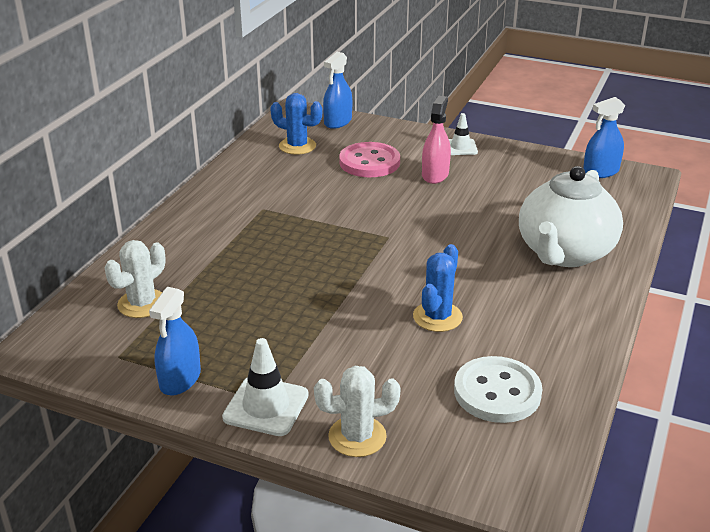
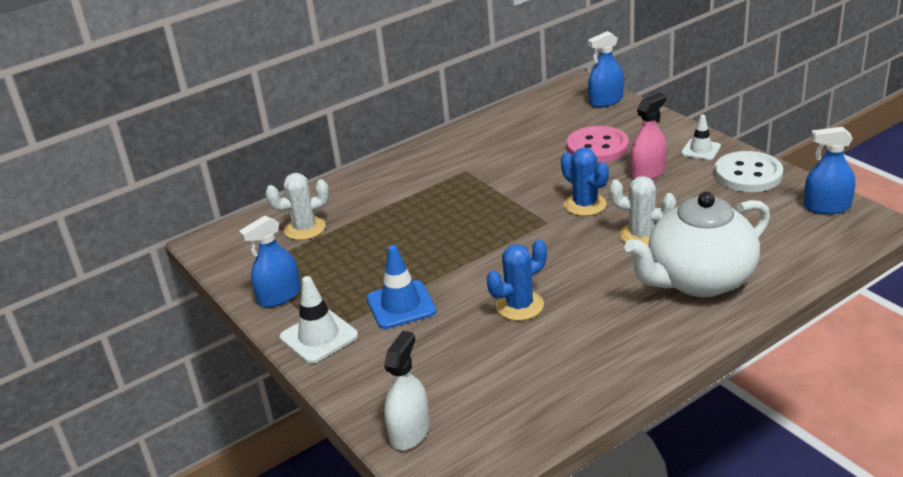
camera: 35 degrees right, 0 degrees up
blue cactus [270,93,322,155] -> blue cactus moved to [561,148,609,216]
white cactus [314,366,401,457] -> white cactus moved to [609,176,676,246]
white button [454,356,542,423] -> white button moved to [714,151,783,192]
none -> blue traffic cone [367,245,437,329]
none -> white spray bottle [384,331,430,450]

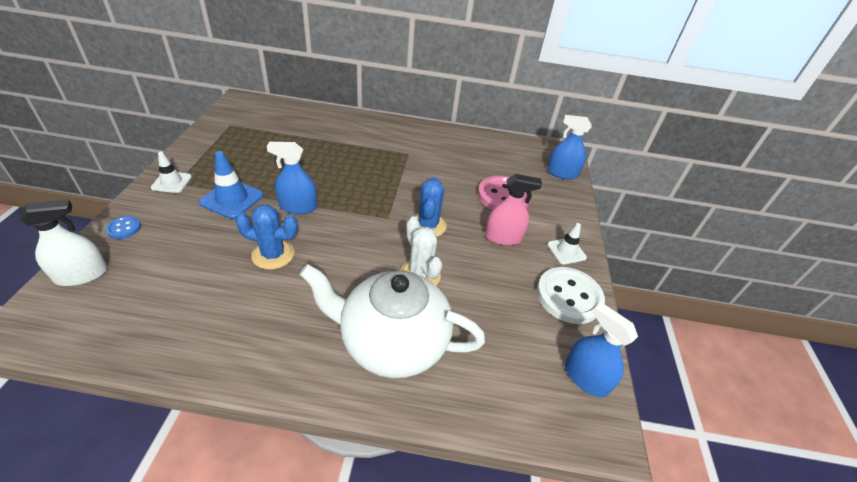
camera: 35 degrees right, 10 degrees up
blue spray bottle [239,216,301,307] -> blue spray bottle moved to [267,142,317,214]
white cactus [265,173,329,240] -> none
white traffic cone [280,276,358,364] -> white traffic cone [151,152,192,193], size x0.66
none -> blue button [106,216,141,239]

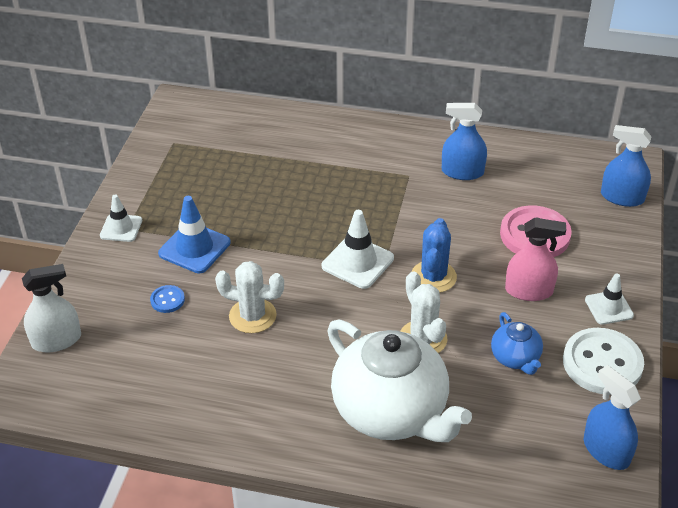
camera: 10 degrees right, 0 degrees up
blue button [106,216,141,239] -> blue button moved to [150,285,185,313]
blue cactus [235,204,298,270] -> white cactus [215,261,284,333]
blue spray bottle [267,142,317,214] -> blue spray bottle moved to [442,103,487,180]
white teapot [299,264,485,378] -> white teapot turned 150 degrees counterclockwise [327,320,472,442]
none -> white traffic cone [322,210,394,289]
none -> blue teapot [491,312,543,375]

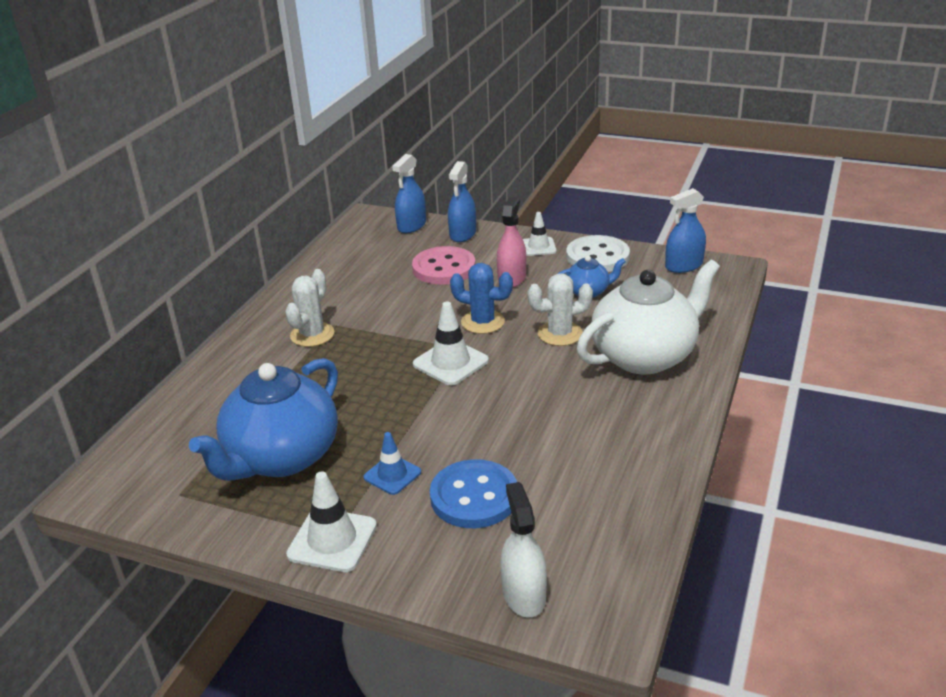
camera: 80 degrees left, 10 degrees down
white traffic cone [100,194,142,242] -> white traffic cone [286,471,377,572], size x1.53
blue button [150,285,185,313] -> blue button [430,459,517,528], size x2.17
blue traffic cone [158,196,231,273] -> blue traffic cone [363,432,421,495], size x0.66
white cactus [215,261,284,333] -> white cactus moved to [285,269,334,347]
blue spray bottle [442,103,487,180] -> blue spray bottle moved to [448,161,476,242]
none -> blue teapot [189,358,338,481]

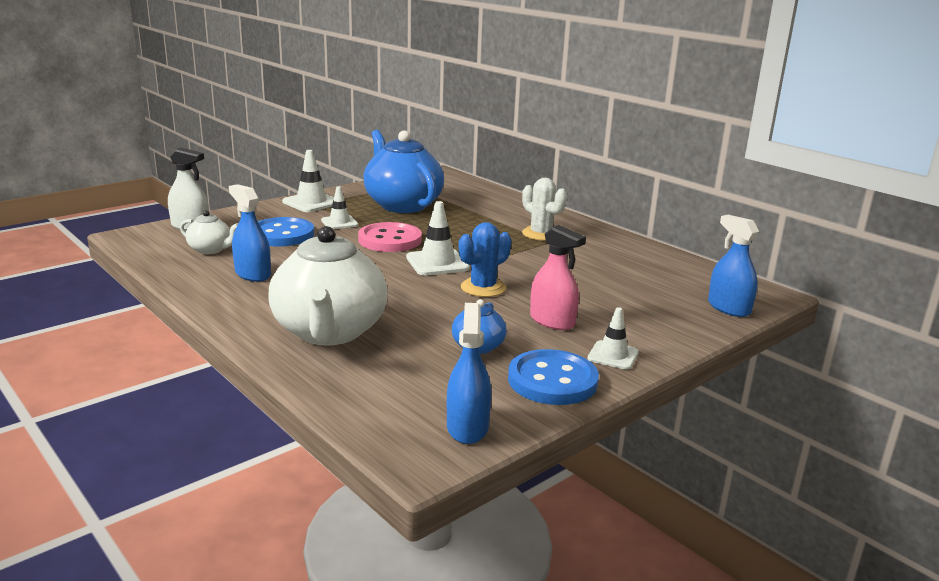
camera: 115 degrees right, 10 degrees down
blue traffic cone [363,432,421,495] -> white traffic cone [321,186,358,229]
pink button [412,246,475,285] -> pink button moved to [358,222,422,252]
blue spray bottle [448,161,476,242] -> blue spray bottle moved to [229,184,271,282]
white cactus [528,273,593,346] -> none
white button [566,235,630,272] -> blue button [508,349,599,405]
none -> white teapot [180,210,239,254]

